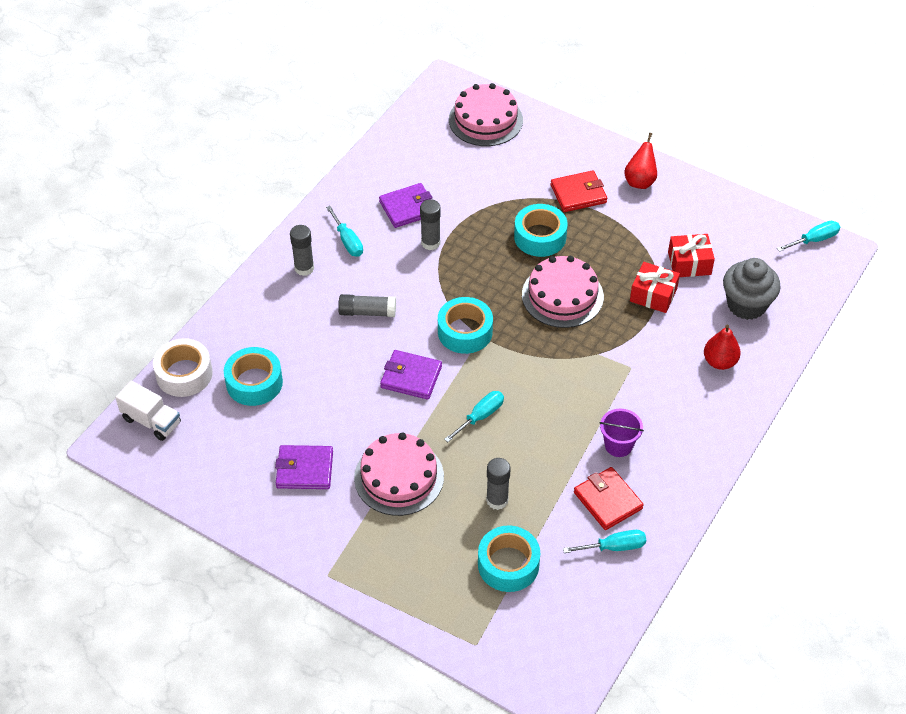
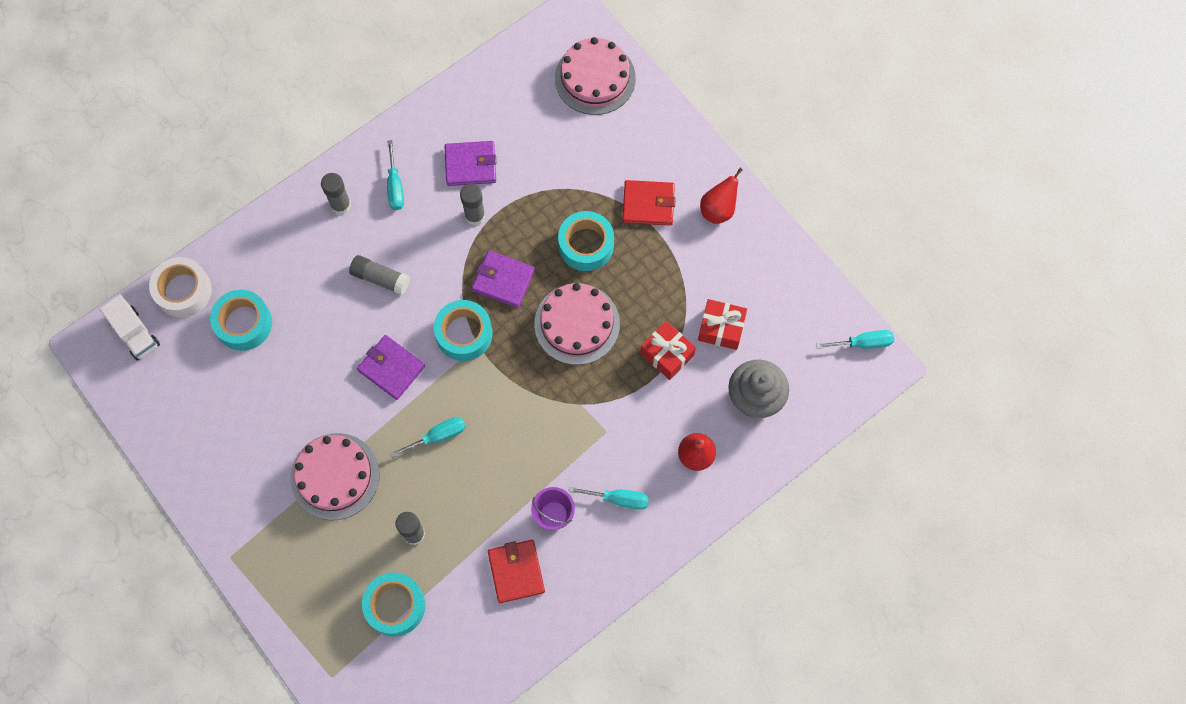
camera: 20 degrees right, 20 degrees up
purple wallet [275,445,333,489] -> purple wallet moved to [472,250,535,308]
turquoise screwdriver [563,530,646,553] -> turquoise screwdriver moved to [568,487,649,510]

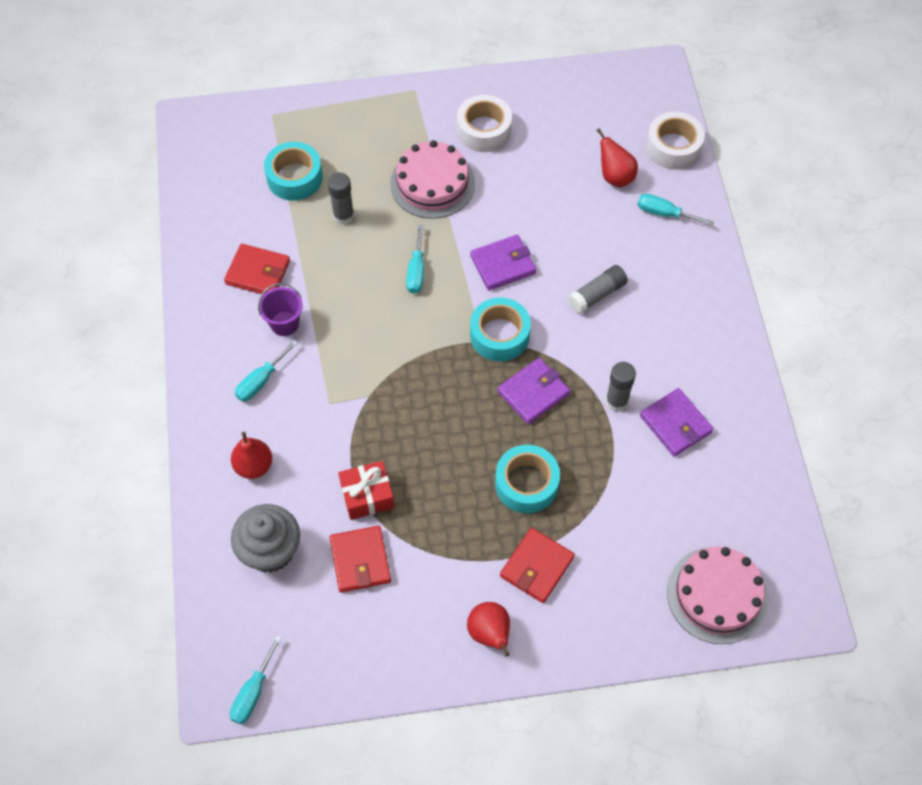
camera: 120 degrees right, 10 degrees down
white truck [99,295,160,360] -> none
turquoise tape [210,290,272,351] -> red pear [596,128,638,187]
grey glue stick [321,173,351,215] -> none
turquoise screwdriver [387,140,404,210] -> turquoise screwdriver moved to [637,194,714,226]
purple wallet [444,141,497,186] -> purple wallet turned 60 degrees counterclockwise [640,388,713,457]
pink cake [534,283,620,365] -> none
red gift [698,299,747,350] -> red wallet [330,526,391,593]
none -> white tape [457,95,512,152]

